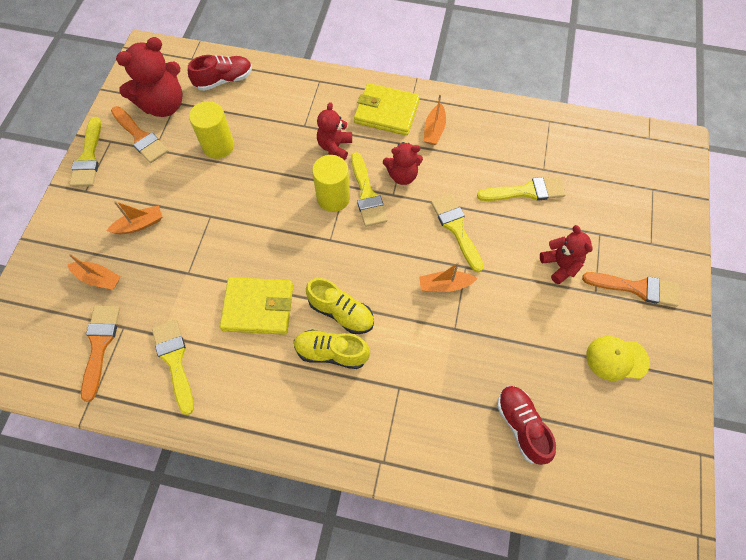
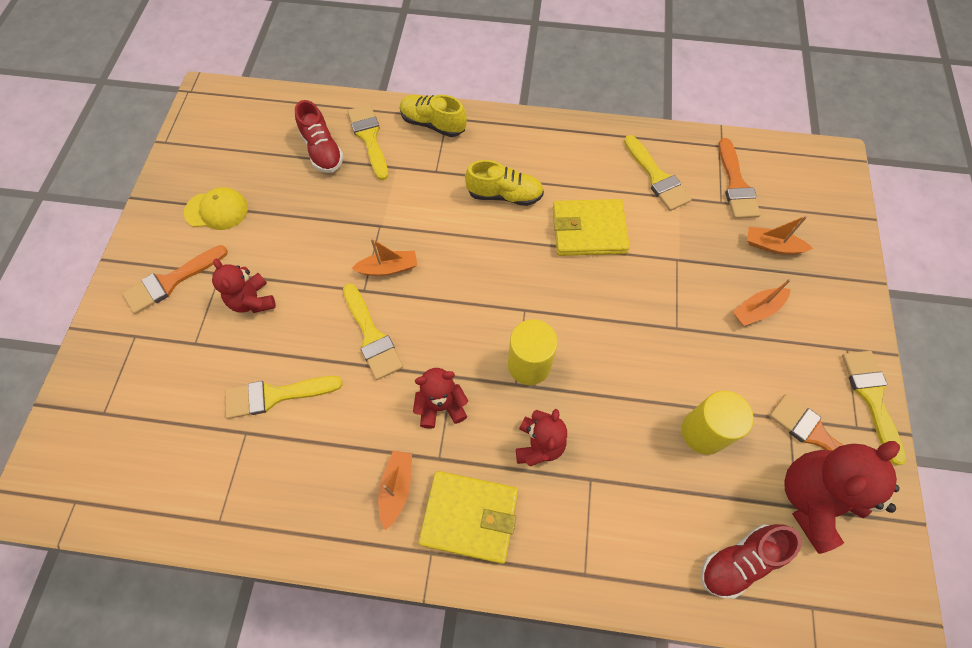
camera: 175 degrees right, 0 degrees up
yellow shoe [306,278,374,334] -> yellow shoe moved to [400,95,467,137]
yellow brush [351,152,387,227] -> yellow brush moved to [348,104,389,180]
orange brush [582,272,679,307] -> orange brush turned 45 degrees counterclockwise [122,245,228,314]

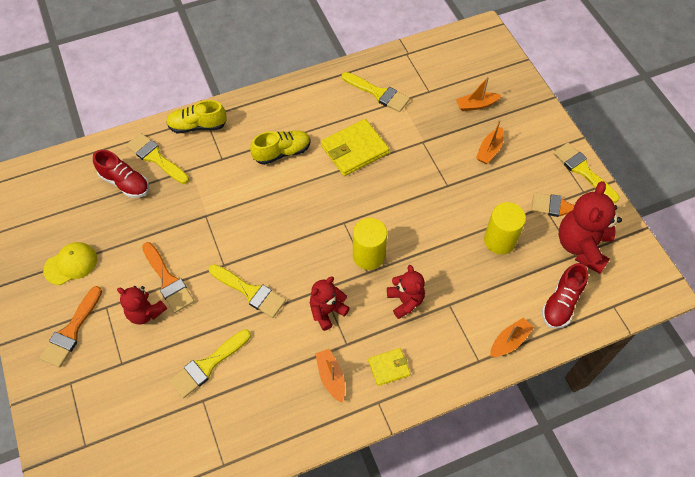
camera: 30 degrees left, 5 degrees down
orange boat [351,239,417,276] -> orange boat moved to [490,317,534,357]
yellow wallet [418,471,518,564] -> yellow wallet [368,348,411,386], size x0.55
orange brush [719,138,761,219] -> orange brush moved to [142,242,194,313]

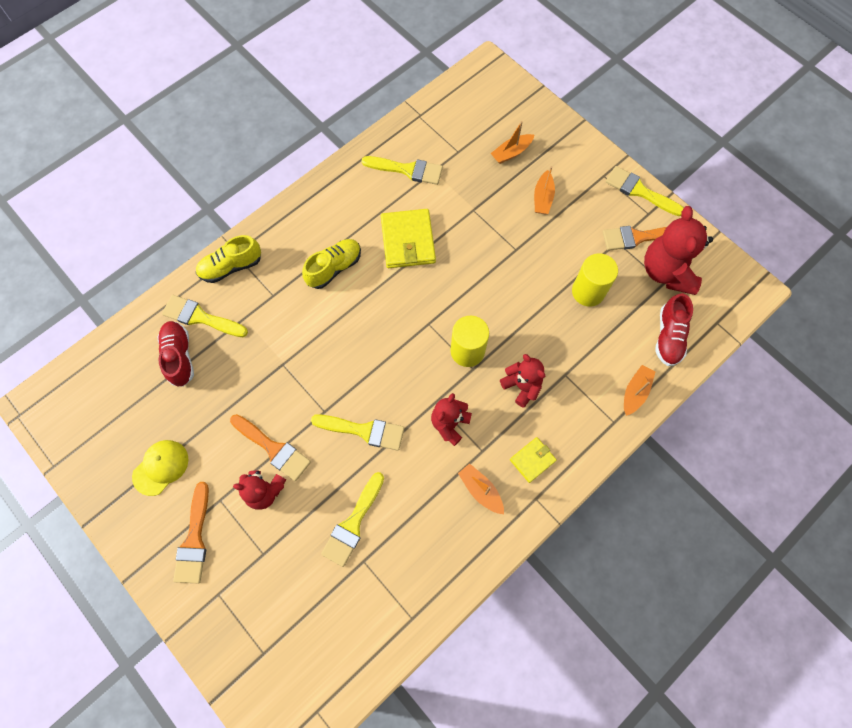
camera: 20 degrees left, 10 degrees up
red shoe [93,150,149,198] -> red shoe turned 120 degrees counterclockwise [157,321,194,387]
yellow wallet [321,119,389,176] -> yellow wallet turned 45 degrees counterclockwise [381,209,436,268]

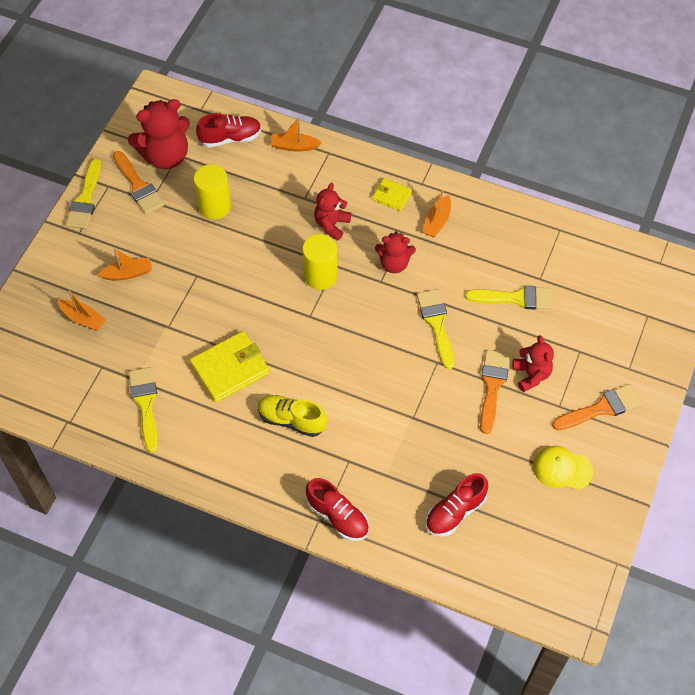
camera: 115 degrees left, 10 degrees down
yellow brush [162,295,248,337] -> none
yellow shoe [196,235,261,283] -> red shoe [306,478,369,541]

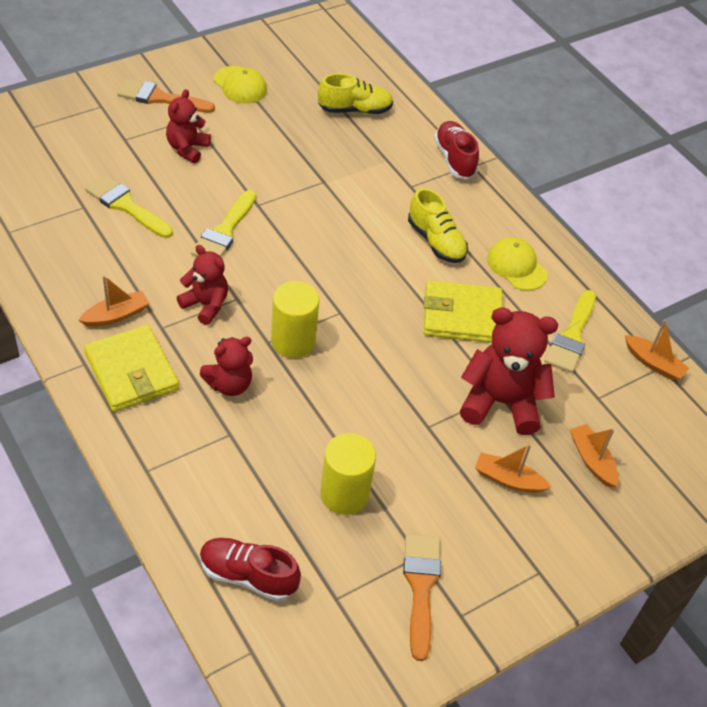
camera: 150 degrees left, 10 degrees down
yellow brush [65,159,101,229] -> none
red teddy bear [128,99,190,169] -> red teddy bear moved to [460,307,558,435]
orange boat [270,118,322,152] -> orange boat moved to [625,319,689,380]
yellow wallet [372,178,412,211] -> yellow wallet [84,325,179,412], size x1.81
red shoe [426,473,488,537] -> yellow shoe [318,73,393,114]
orange brush [480,350,510,434] -> none
none -> yellow cap [487,237,548,291]

